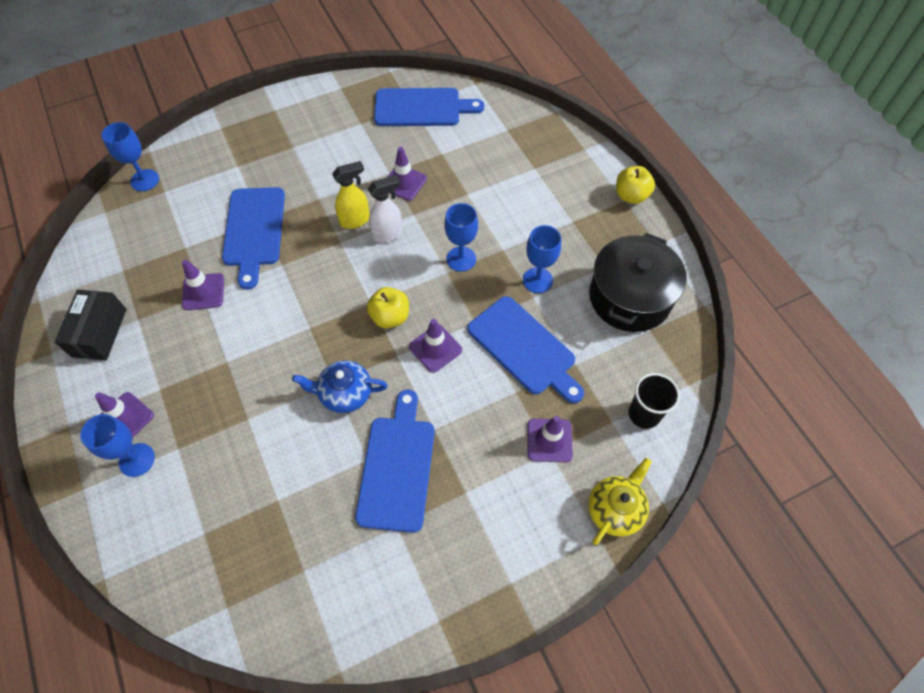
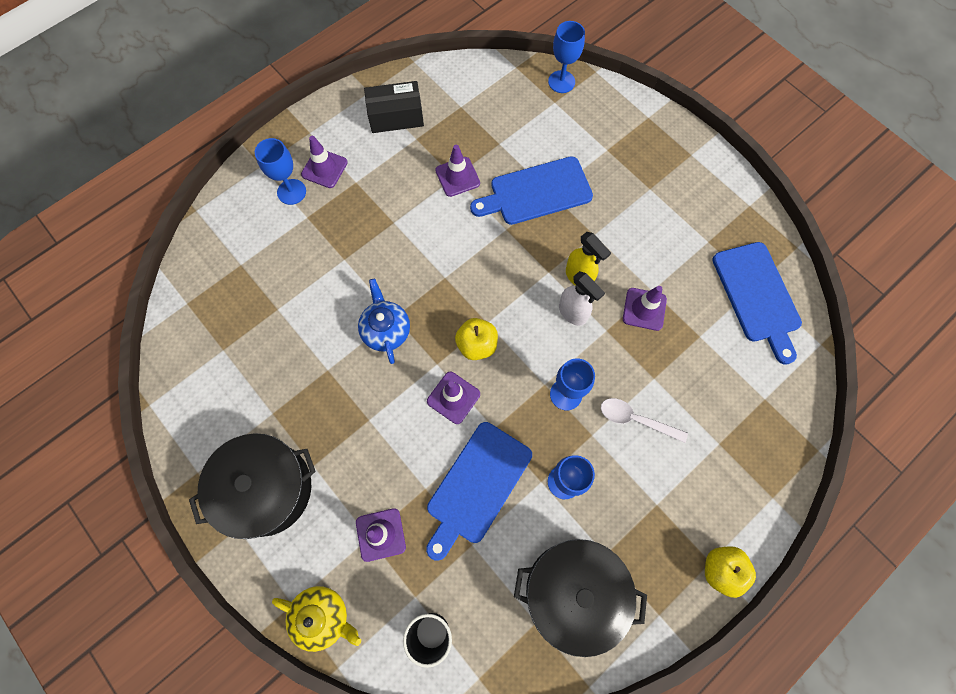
camera: 75 degrees right, 10 degrees up
blue cutting board [355,389,435,533] -> none
none -> black pot [189,433,316,539]
none -> white spoon [601,398,688,443]

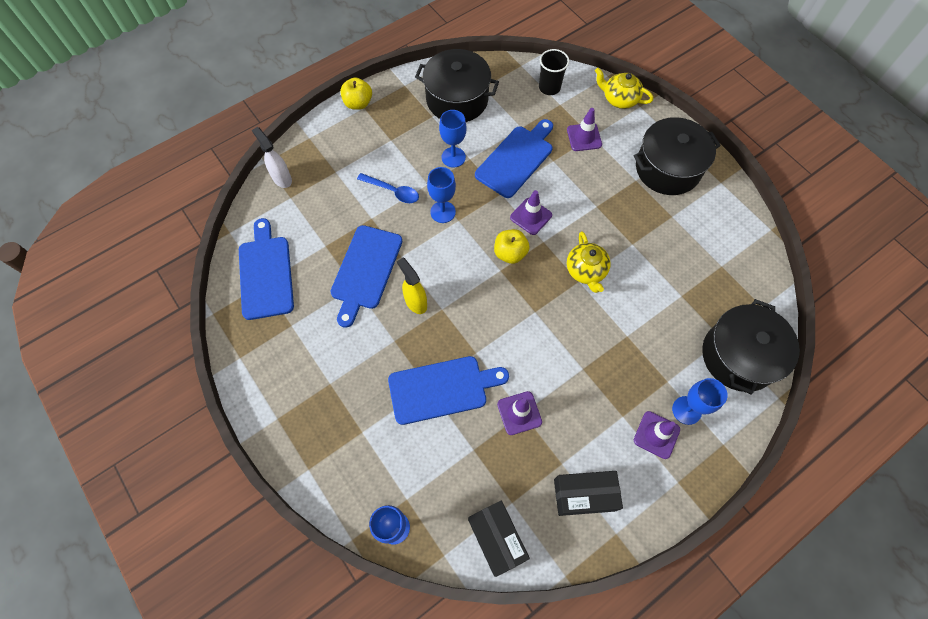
camera: 175 degrees left, 5 degrees down
blue teapot [358,278,410,364] -> yellow teapot [567,231,611,293]
white spray bottle [559,271,605,326] -> white spray bottle moved to [252,127,292,188]
white spoon [601,398,688,443] -> blue spoon [357,173,419,203]
purple traffic cone [623,286,667,331] -> blue cutting board [330,225,402,328]
none -> black box [468,501,530,577]
none -> black pot [702,299,800,395]

